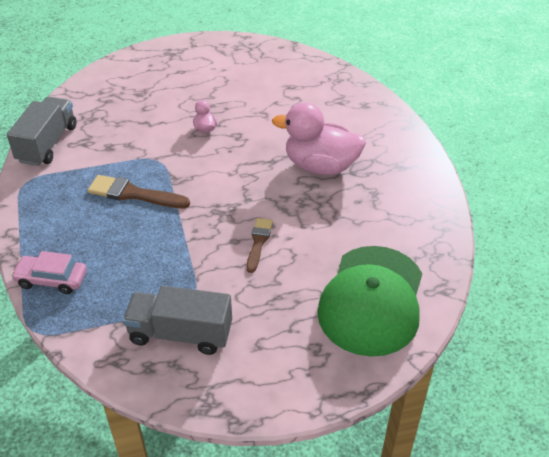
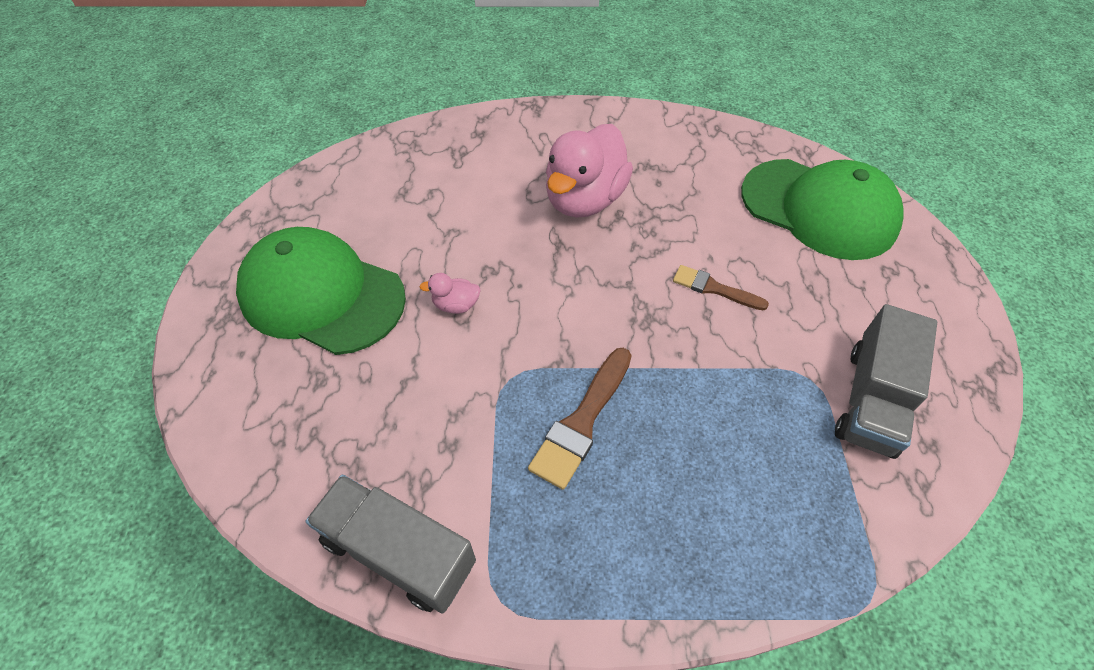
camera: 75 degrees left, 10 degrees up
pink car [11,251,87,294] -> none
none -> green cap [236,227,406,355]

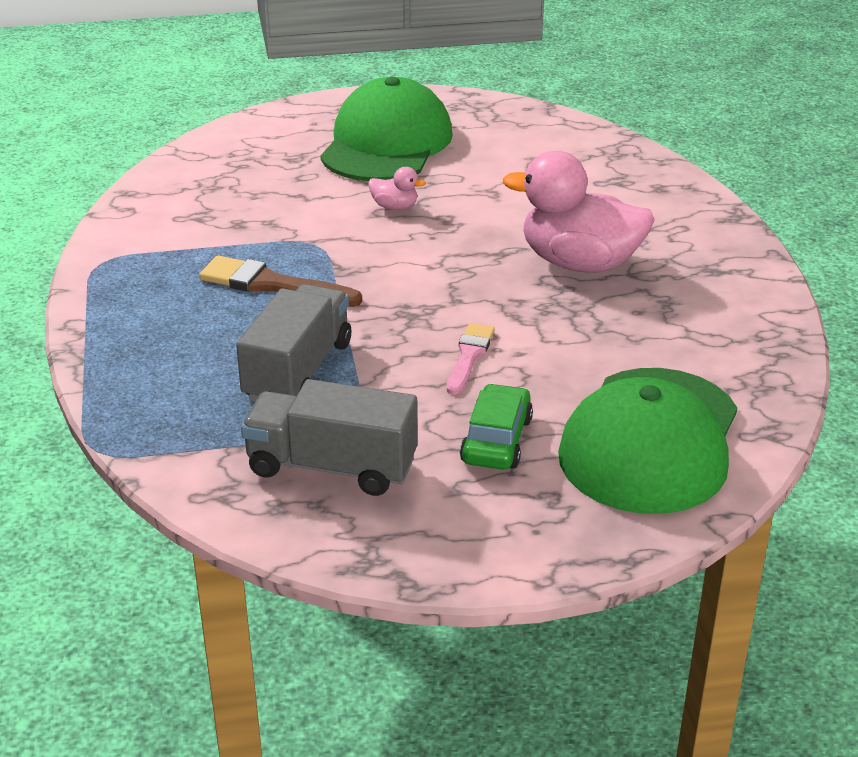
camera: 80 degrees right, 20 degrees down
grey truck [305,474,476,614] -> grey truck moved to [236,284,351,402]
pink duck [419,273,481,314] -> pink duck turned 120 degrees clockwise [368,167,426,210]
brown brush [673,265,769,310] -> pink brush [447,323,495,395]
none -> green car [460,384,533,470]

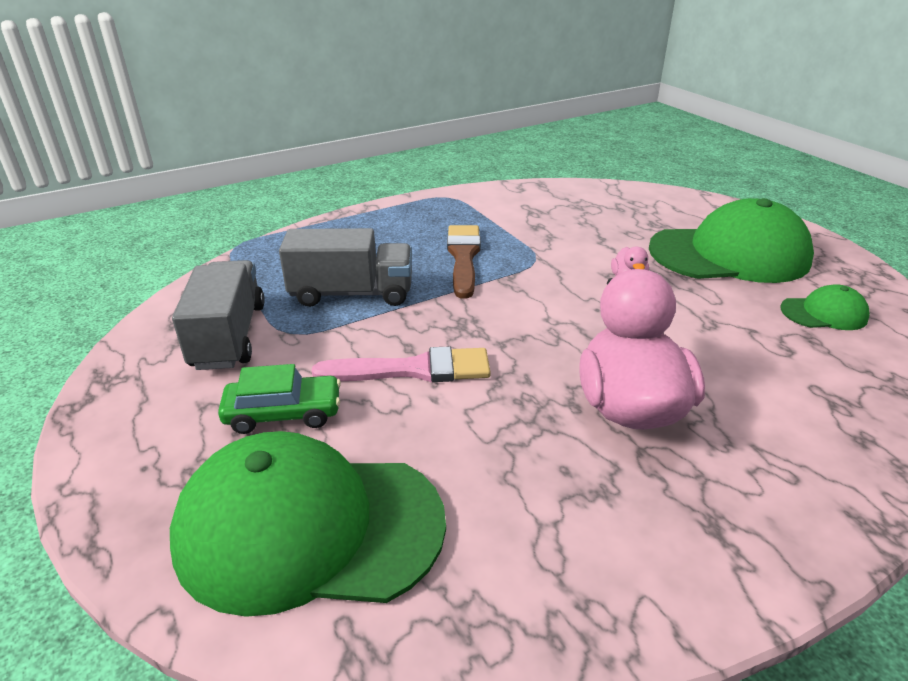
camera: 70 degrees right, 0 degrees up
pink brush [447,323,495,395] -> pink brush [312,346,491,382], size x1.55
none -> green cap [781,284,870,330]

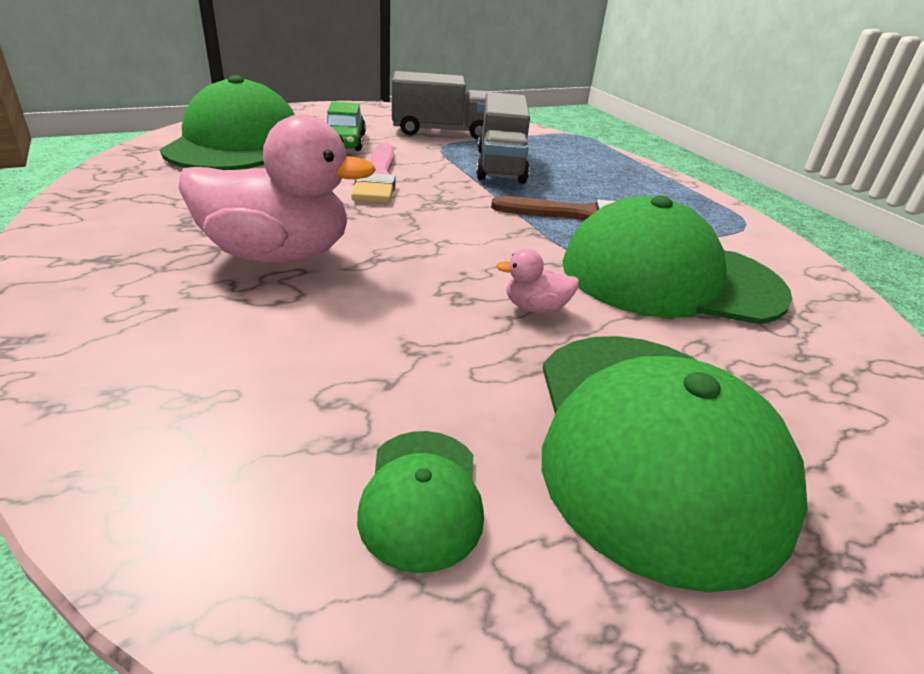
camera: 90 degrees right, 0 degrees up
none -> green cap [563,196,792,324]

